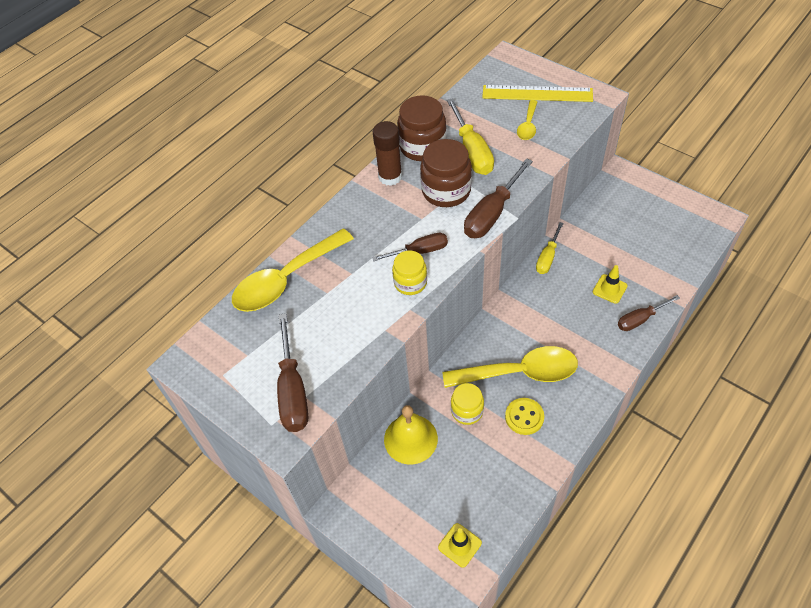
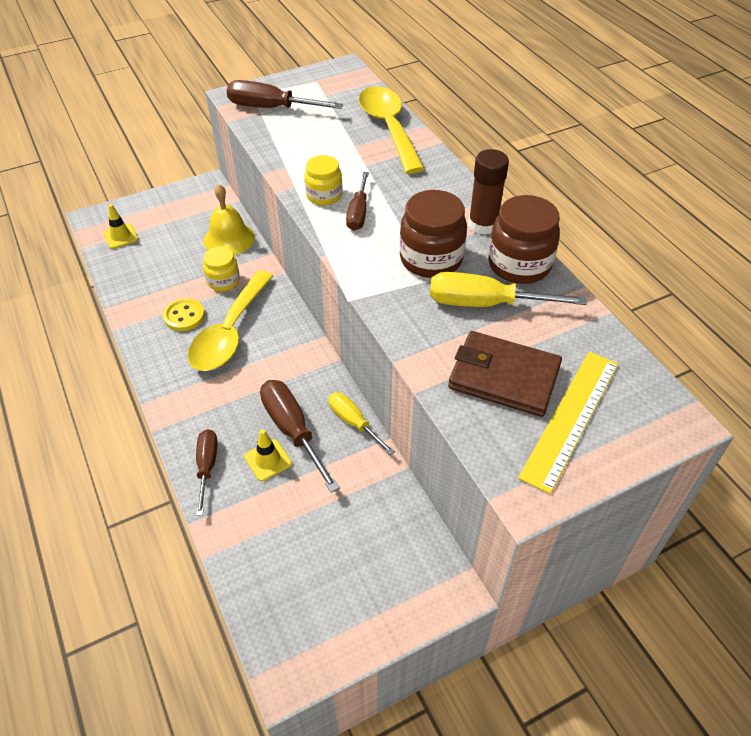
camera: 110 degrees right, 5 degrees down
brown screwdriver [464,158,533,238] -> brown screwdriver moved to [260,380,340,493]
yellow spoon [517,100,537,140] -> brown wallet [448,331,562,417]

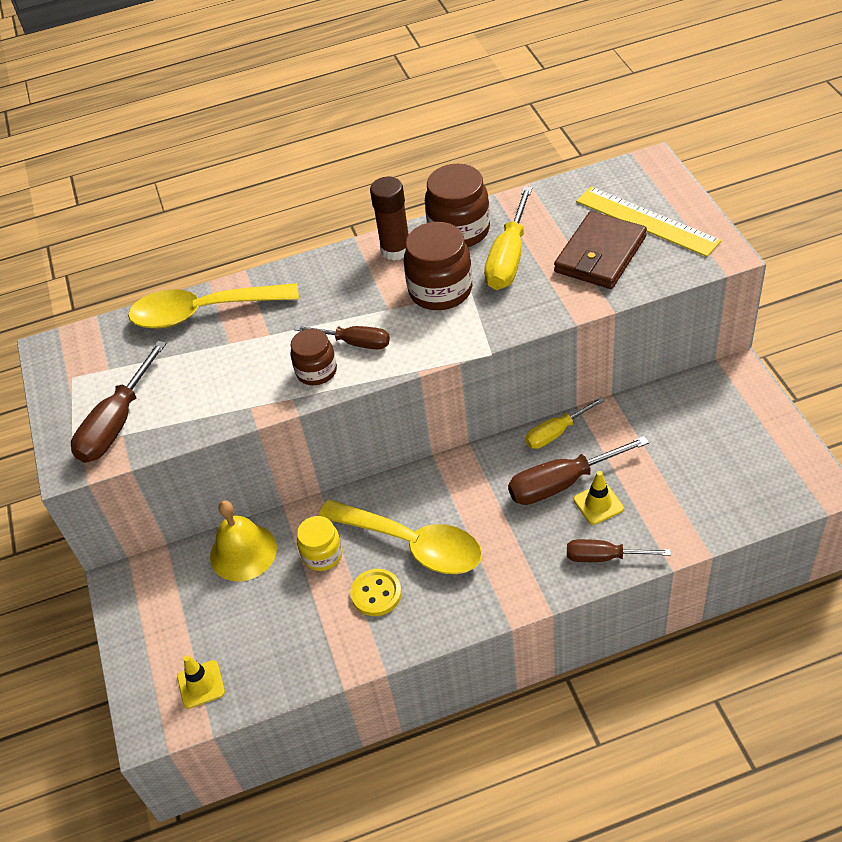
camera: 75 degrees left, 0 degrees up
yellow jar [304,155,342,206] -> brown jar [290,329,337,385]

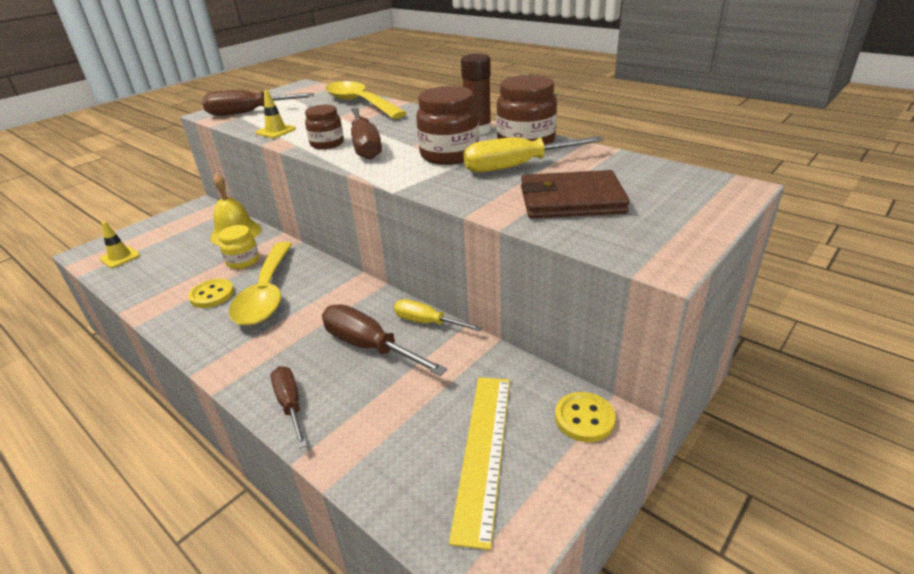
camera: 55 degrees right, 15 degrees down
brown screwdriver [295,325,390,350] -> brown screwdriver [351,108,382,160], size x1.55
yellow traffic cone [574,471,624,525] -> yellow traffic cone moved to [256,90,296,138]
yellow ruler [576,187,722,257] -> yellow ruler moved to [449,377,510,550]
none -> yellow button [555,392,615,442]

